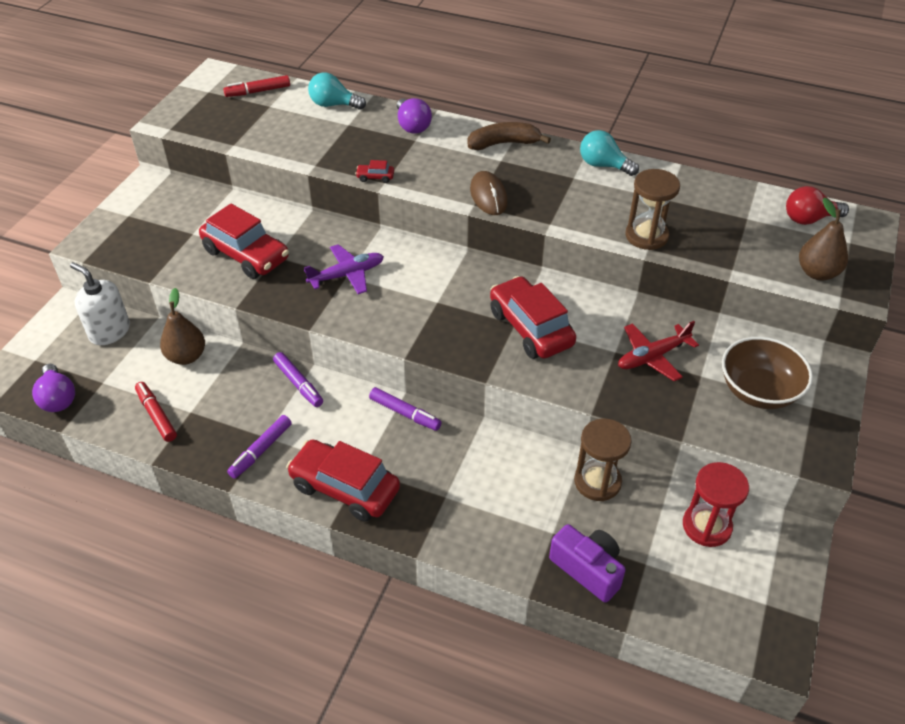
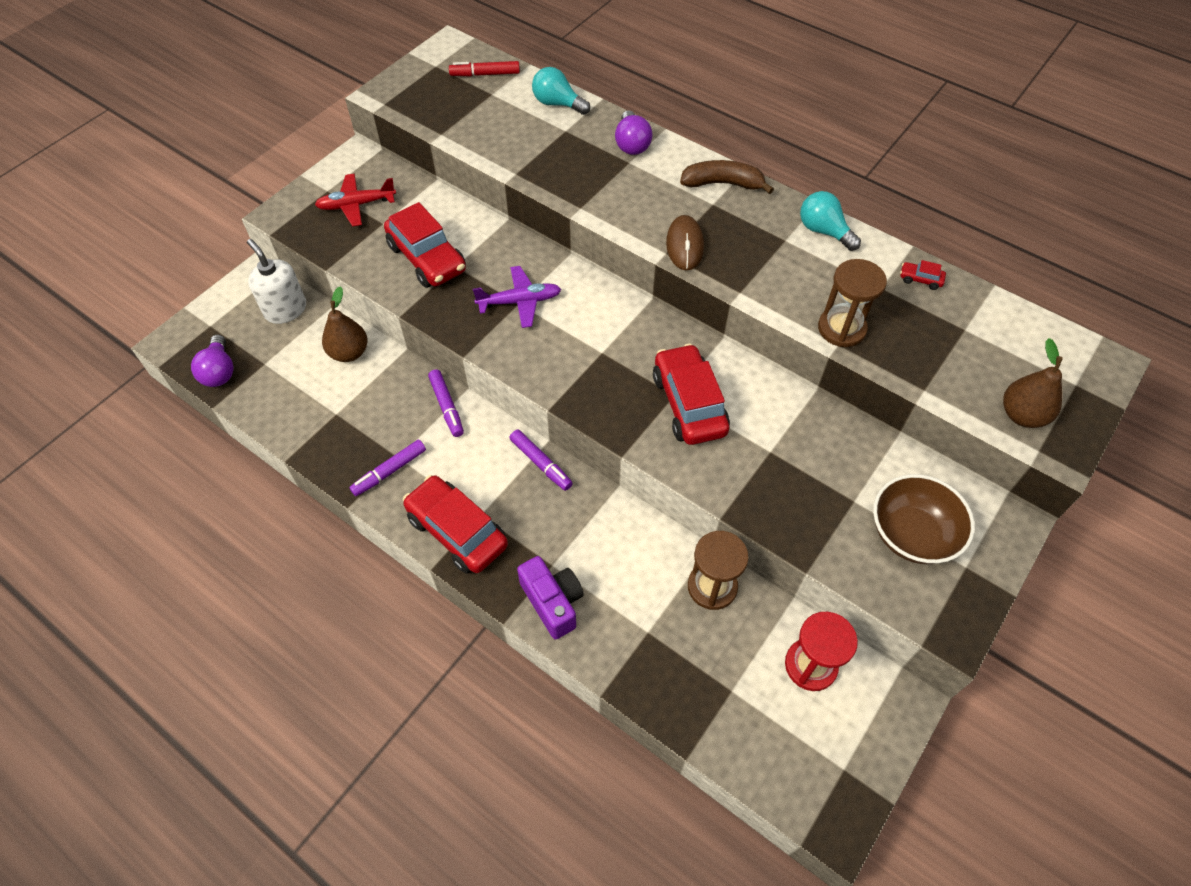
camera: 15 degrees right, 10 degrees up
red marker [135,382,177,442] -> none
red car [355,160,394,183] -> red car moved to [900,260,946,290]
purple camera [549,524,626,602] -> purple camera moved to [517,556,584,639]
red plane [618,321,699,381] -> red plane moved to [315,174,396,227]
red light bulb [786,186,849,225] -> none

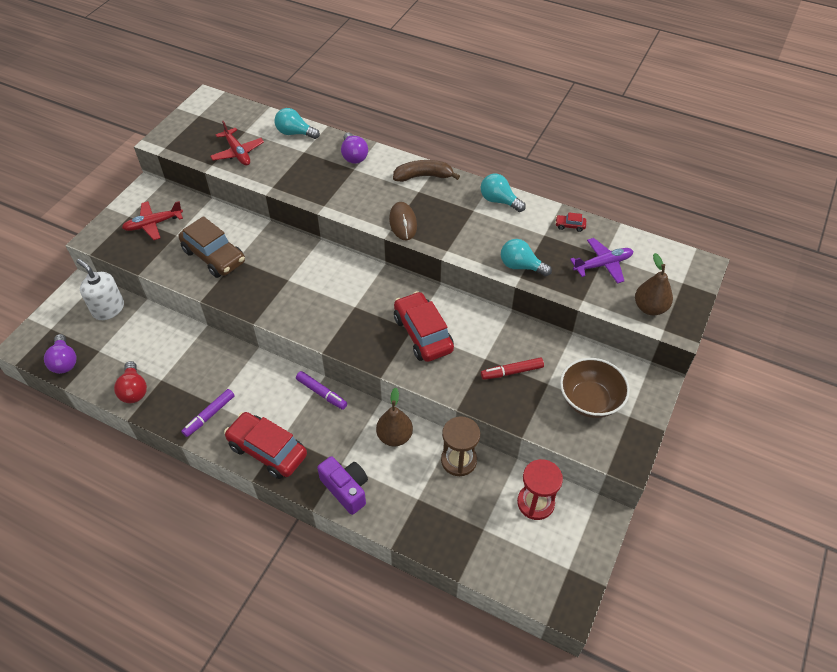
camera: 10 degrees left, 5 degrees down
brown pear [322,286,367,362] -> brown pear moved to [376,387,413,446]
red car [384,202,466,288] -> brown car [179,216,245,278]
purple marker [428,369,464,437] -> none
red marker [449,61,520,77] -> red marker moved to [481,358,544,380]
purple plane [473,266,561,328] -> purple plane moved to [570,238,633,284]
brown hourglass [818,259,887,347] -> turquoise light bulb [501,239,552,276]
none -> red light bulb [114,361,147,403]
none -> red plane [210,121,264,166]

